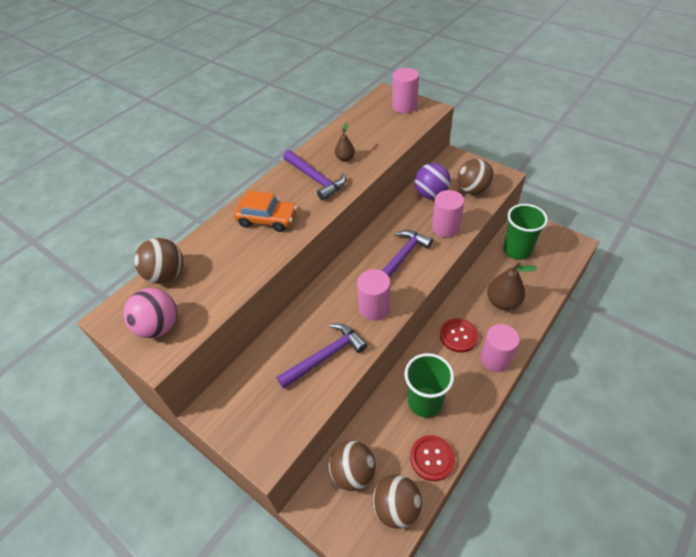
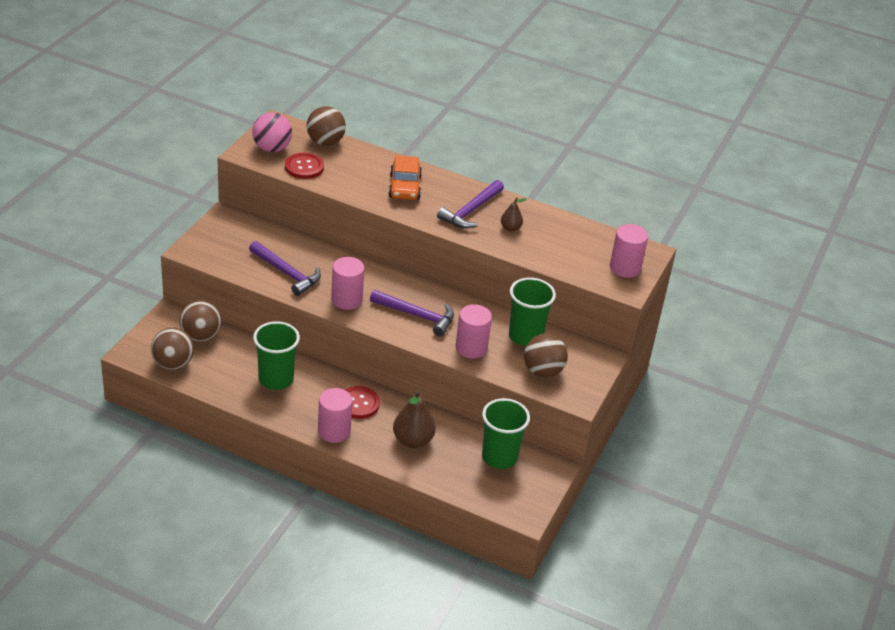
camera: 70 degrees right, 10 degrees down
red button [410,435,455,481] -> red button moved to [285,153,324,179]
purple ball [415,163,451,199] -> green cup [509,277,556,346]

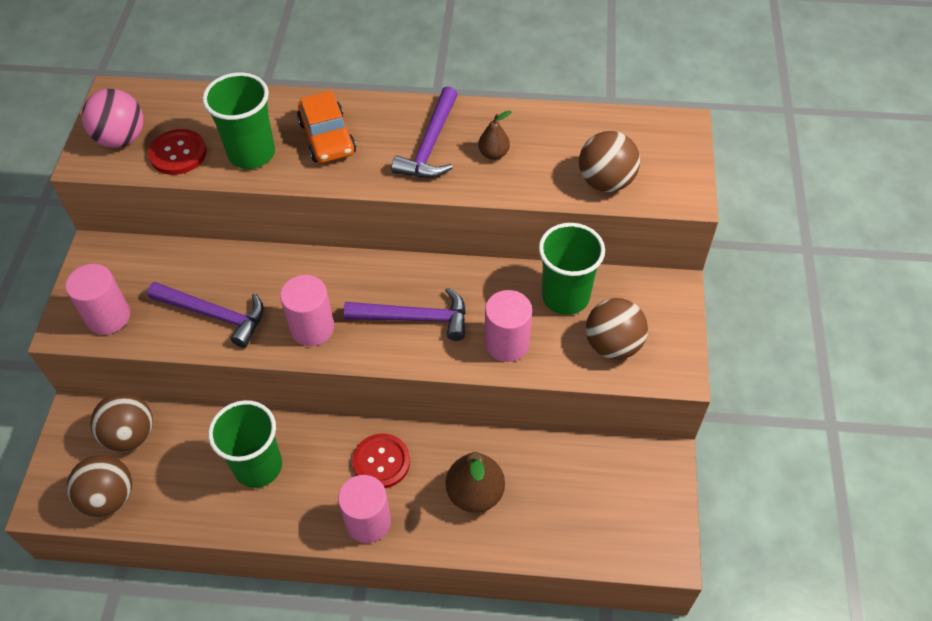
camera: 15 degrees left, 15 degrees up
brown ball [307,106,346,146] -> brown ball moved to [579,131,640,192]
green cup [482,398,530,469] -> green cup moved to [202,72,275,169]
pink cylinder [610,224,648,278] -> pink cylinder moved to [65,264,130,335]

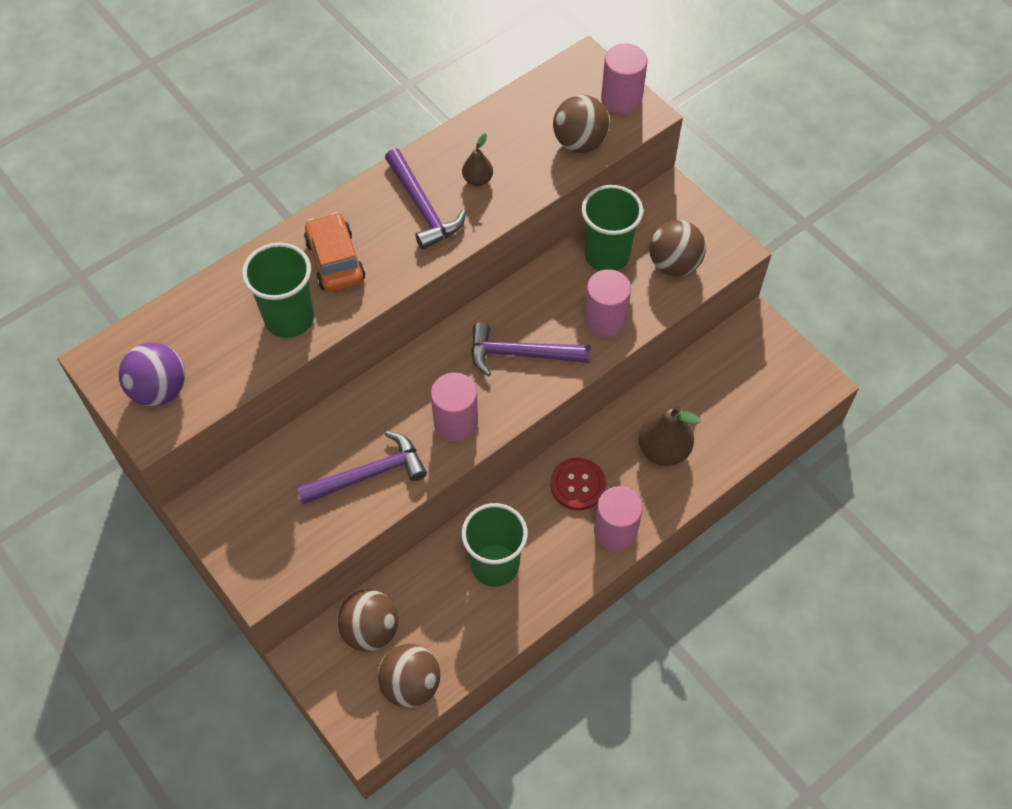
camera: 45 degrees left, 5 degrees up
pink cylinder [65,264,130,335] -> pink cylinder moved to [601,44,648,115]
pink ball [82,89,143,148] -> purple ball [119,342,185,407]
red button [148,129,207,175] -> none
orange car [297,91,356,163] -> orange car turned 135 degrees counterclockwise [304,212,365,292]
purple hammer [343,287,466,341] -> purple hammer turned 135 degrees counterclockwise [471,322,591,376]

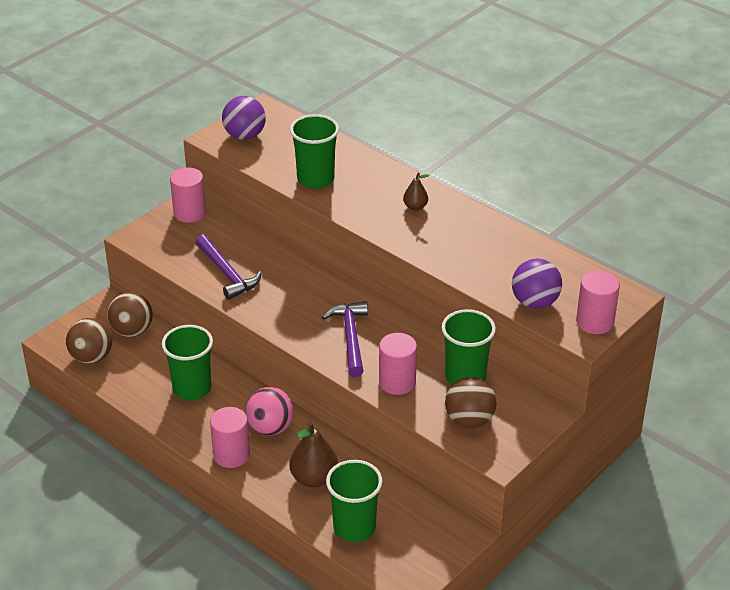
camera: 80 degrees right, 20 degrees down
orange car [304,212,365,292] -> none
purple hammer [385,148,466,250] -> none
pink cylinder [431,373,478,441] -> pink cylinder moved to [170,167,206,223]
brown pear [462,133,493,186] -> brown pear moved to [403,173,429,211]
red button [550,458,606,510] -> pink ball [245,387,294,435]
brown ball [553,95,610,153] -> purple ball [512,258,562,309]
none -> green cup [326,460,383,542]

